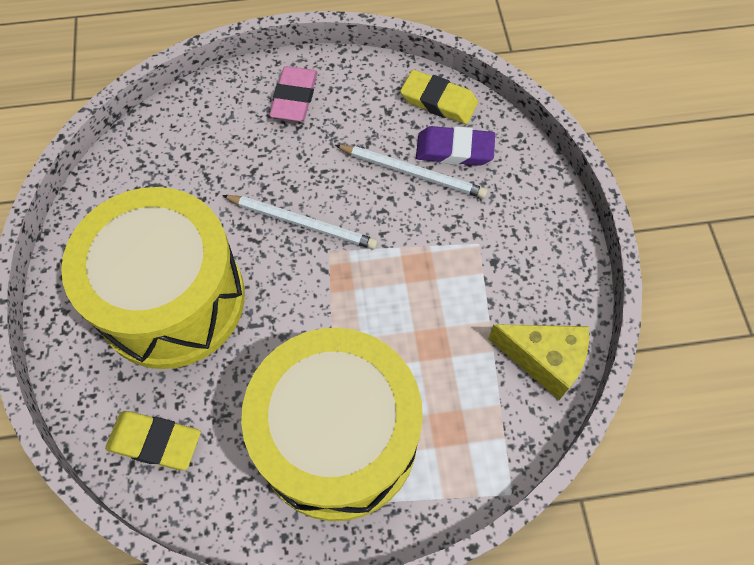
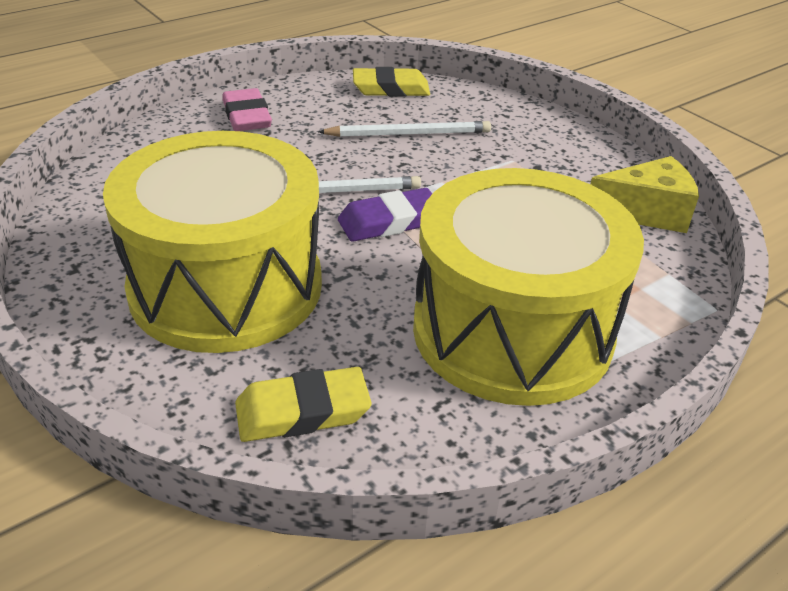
camera: 30 degrees left, 25 degrees down
purple eraser [416,126,495,166] -> purple eraser moved to [338,188,432,242]

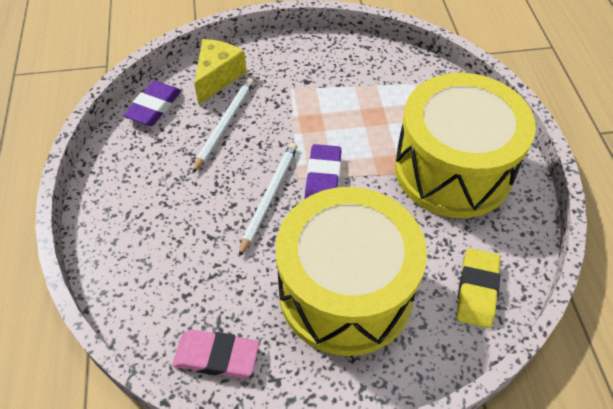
camera: 60 degrees left, 15 degrees up
pink eraser [222,88,272,131] -> pink eraser moved to [172,330,259,378]
yellow eraser [353,67,430,97] -> purple eraser [123,81,181,126]
yellow cheese [591,156,699,233] -> yellow cheese moved to [194,39,247,105]

